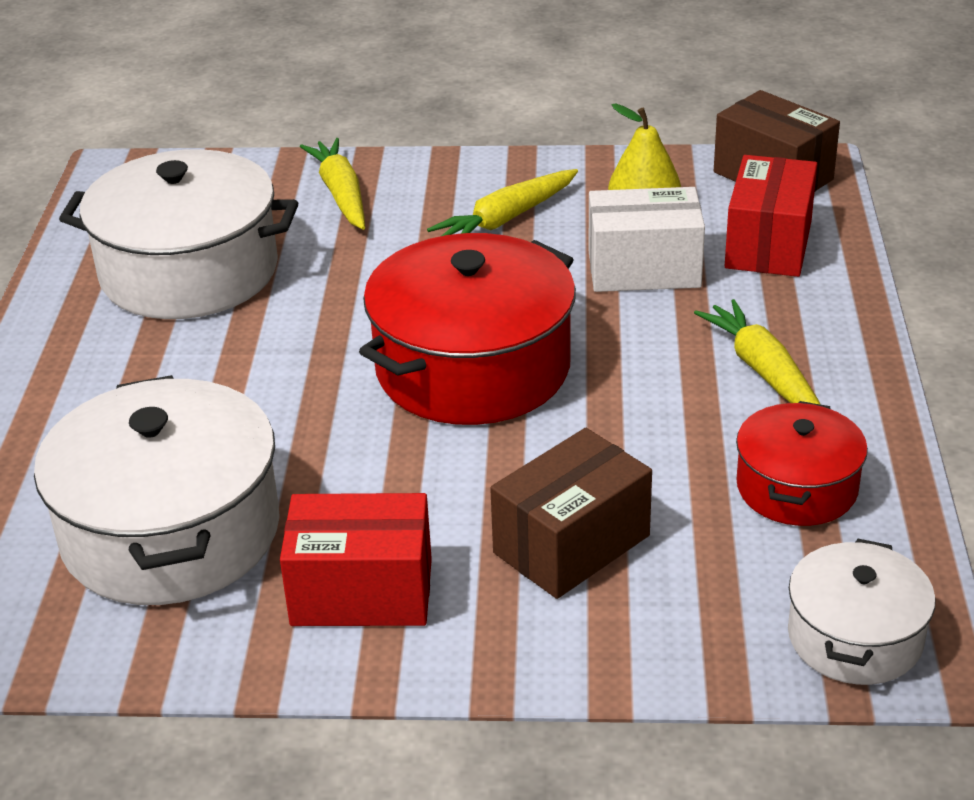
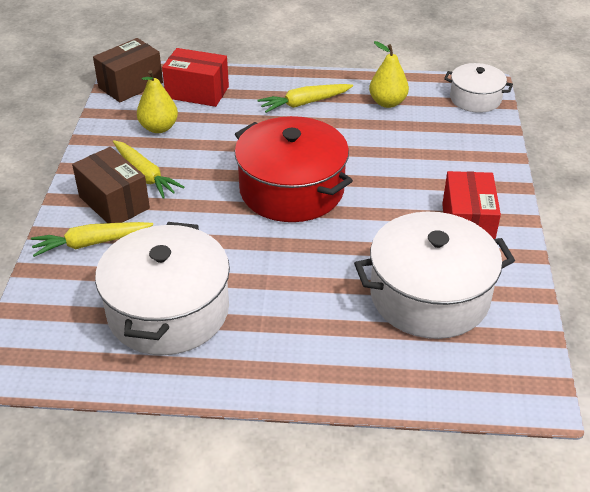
camera: 90 degrees left, 5 degrees up
brown box [490,428,652,599] -> brown box moved to [72,147,150,223]
white box [588,187,705,292] -> none
red pot [736,401,868,526] -> yellow pear [369,41,409,108]

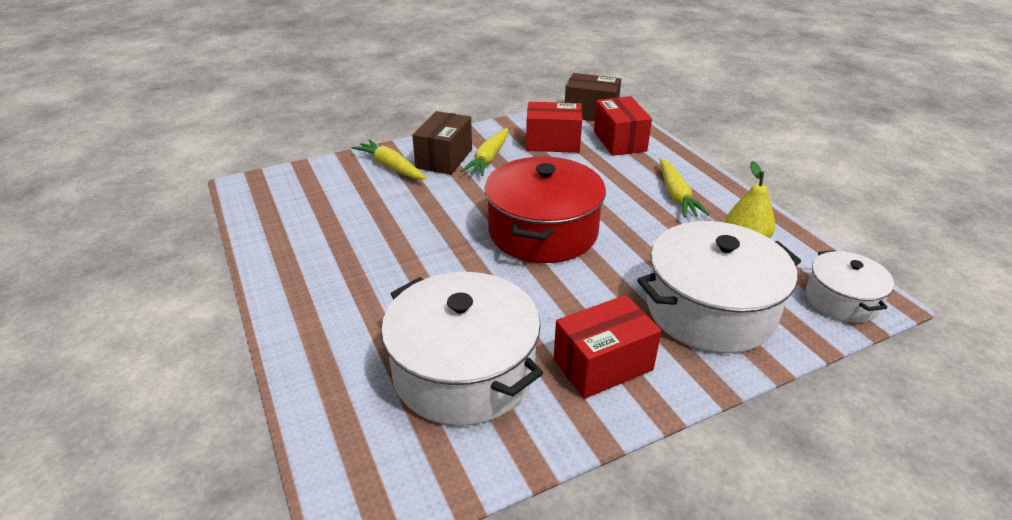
camera: 60 degrees right, 5 degrees down
white pot [95,222,230,355] -> white pot moved to [637,221,801,353]
yellow pear [137,70,178,133] -> red box [526,102,582,153]
yellow carrot [258,84,353,113] -> yellow carrot turned 135 degrees counterclockwise [660,158,710,217]

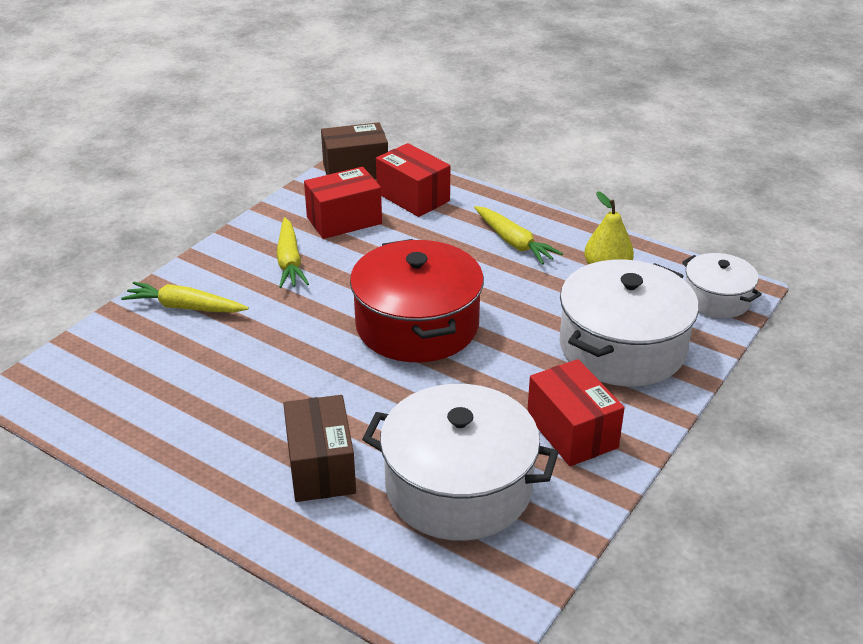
camera: 30 degrees left, 0 degrees up
brown box [412,111,472,175] -> brown box moved to [283,395,356,502]
red box [554,295,661,399] -> red box turned 60 degrees counterclockwise [527,359,625,466]

